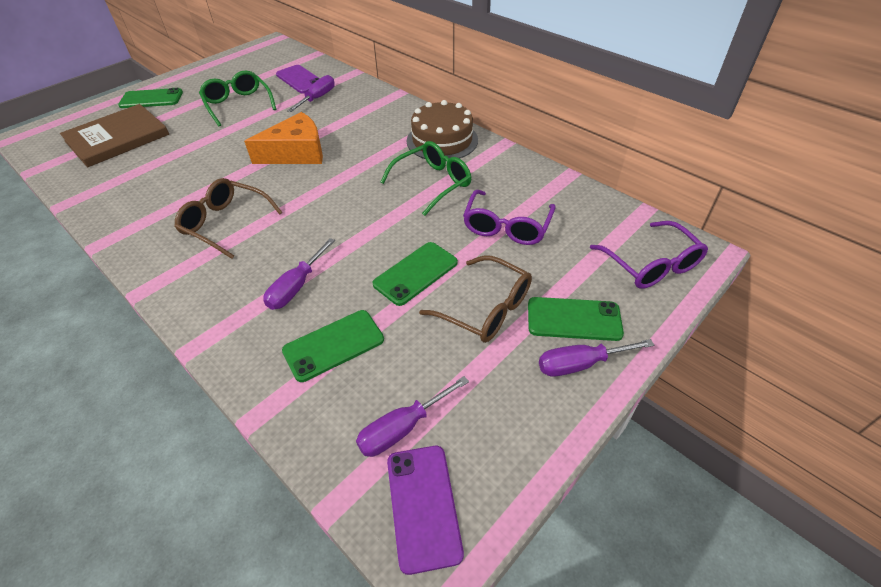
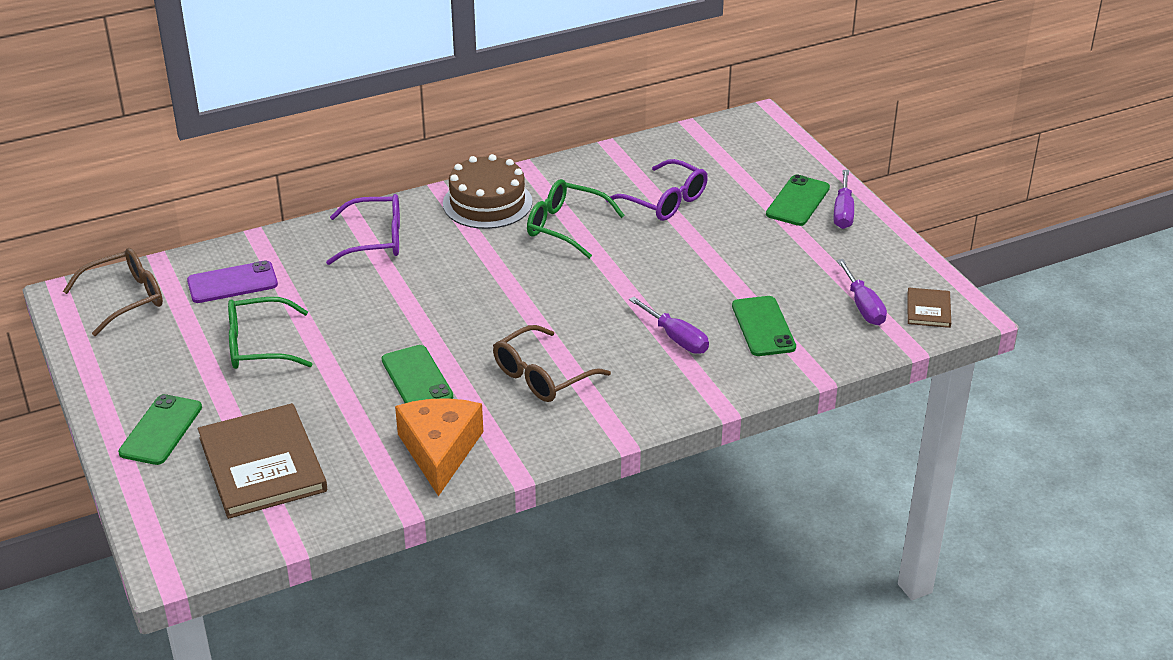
camera: 70 degrees left, 10 degrees down
orange cheese [244,112,323,164] -> orange cheese moved to [395,398,483,496]
purple screwdriver [287,75,335,112] -> none
green phone [372,242,458,306] -> green phone moved to [382,345,453,403]
green glasses [380,141,472,216] -> green glasses turned 45 degrees counterclockwise [527,179,625,259]
purple phone [387,446,464,575] -> brown book [907,288,951,328]
brown glasses [419,255,532,343] -> brown glasses moved to [63,248,163,336]
purple glasses [590,221,708,289] -> purple glasses moved to [326,194,400,265]

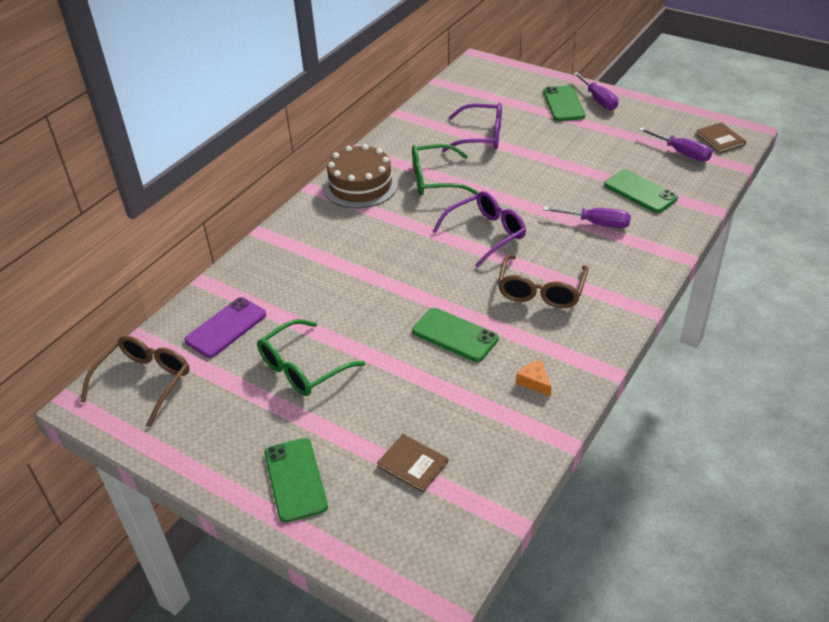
camera: 30 degrees left, 5 degrees up
brown book [198,403,327,519] -> brown book [377,434,448,492], size x0.47
purple glasses [326,194,400,265] -> purple glasses moved to [432,191,526,268]
orange cheese [395,398,483,496] -> orange cheese [516,360,552,397], size x0.41

